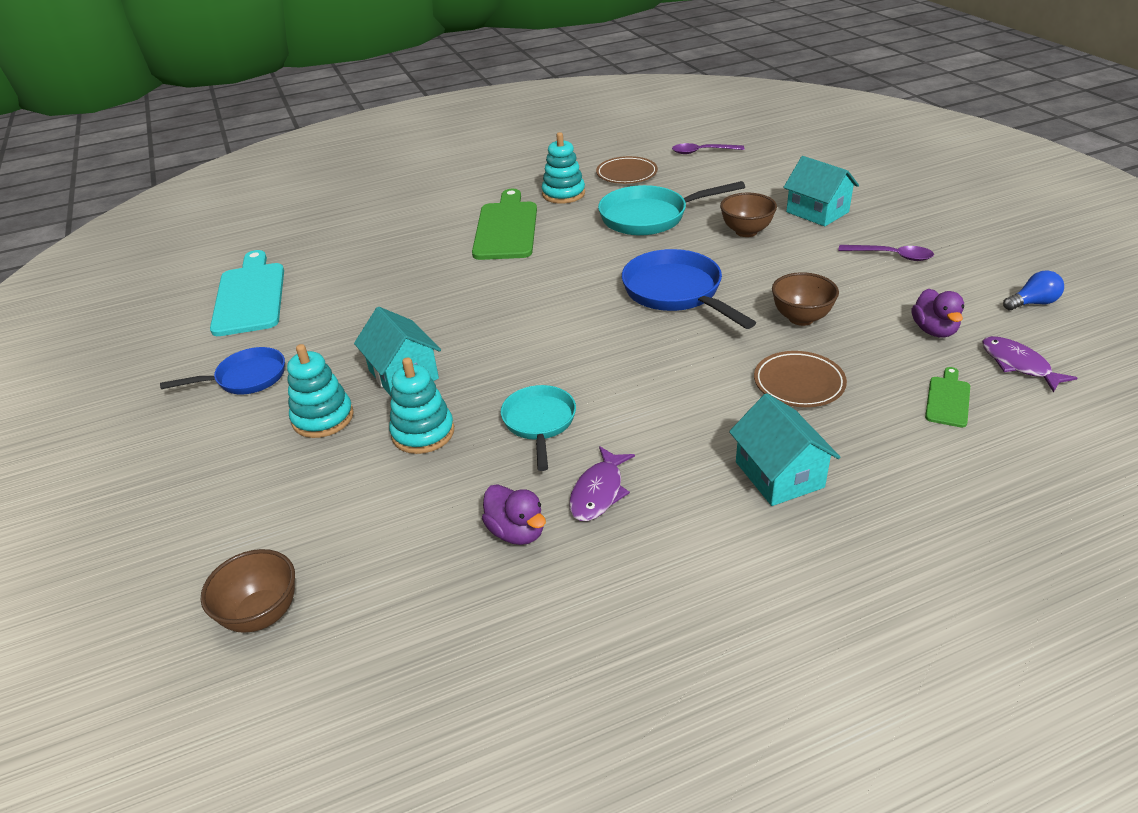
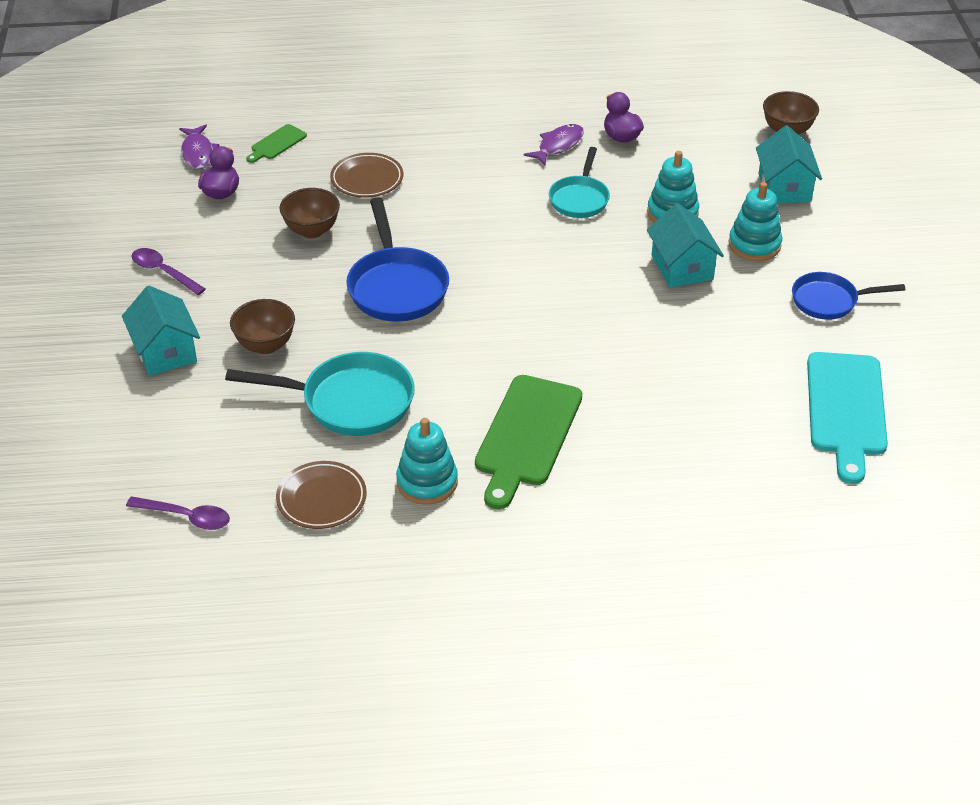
camera: 165 degrees left, 5 degrees up
turquoise house [729,393,840,506] -> turquoise house moved to [756,125,822,203]
blue light bulb [1003,270,1064,310] -> none

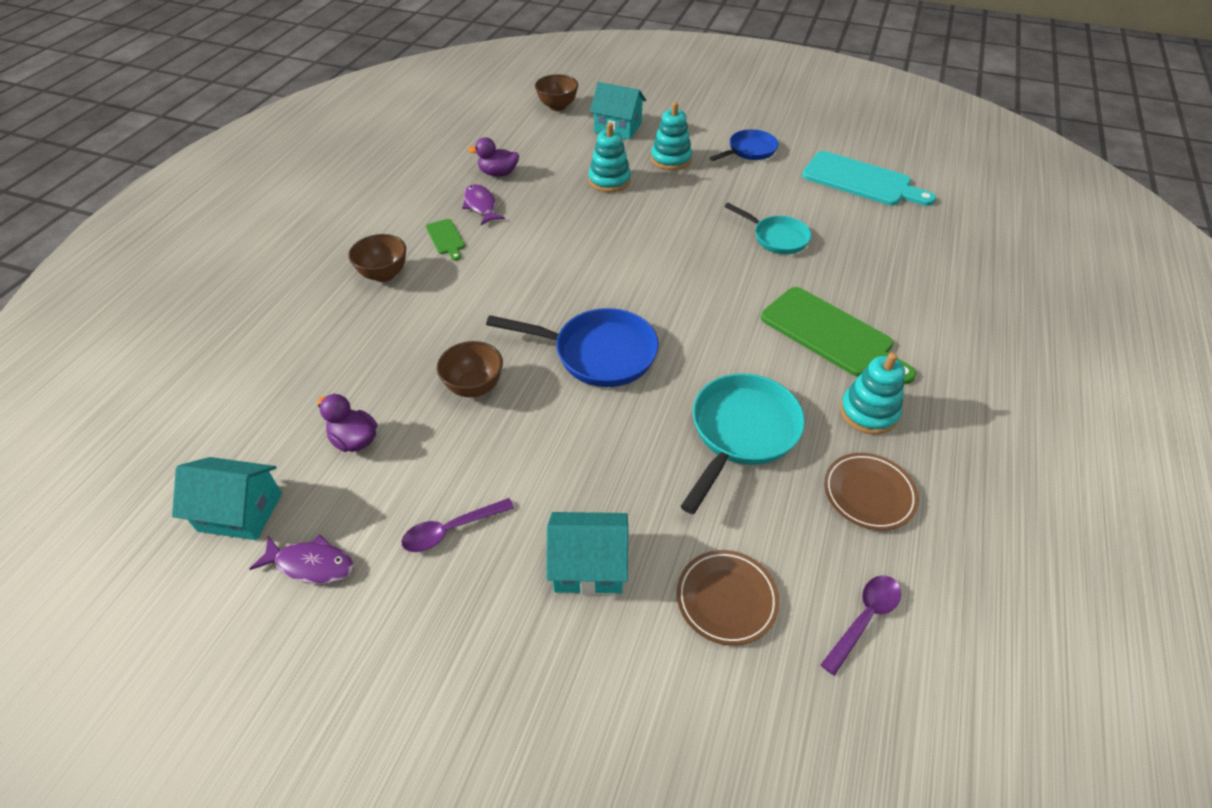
camera: 65 degrees left, 5 degrees up
purple fish [179,125,220,169] -> purple fish moved to [249,535,354,584]
brown bowl [230,299,295,354] -> brown bowl moved to [348,234,406,282]
green cutting board [246,124,307,163] -> green cutting board moved to [426,219,465,261]
brown plate [330,153,403,198] -> brown plate moved to [677,550,779,646]
turquoise pan [549,147,610,218] -> turquoise pan moved to [725,203,811,254]
turquoise house [647,203,724,288] -> turquoise house moved to [172,457,282,540]
blue pan [792,272,905,320] -> blue pan turned 150 degrees counterclockwise [709,129,778,161]

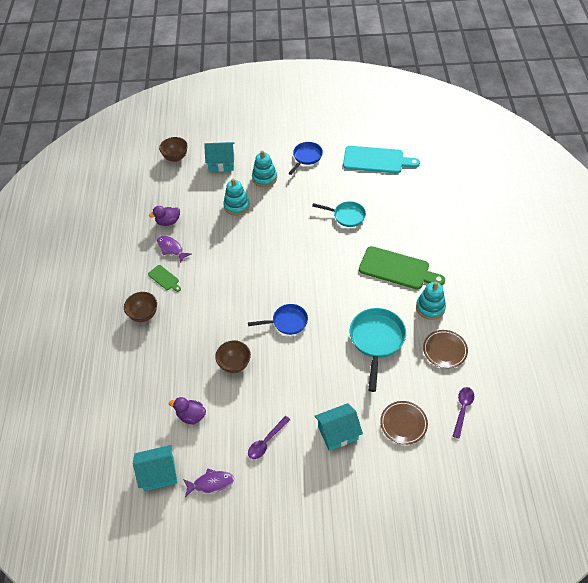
camera: 20 degrees left, 5 degrees up
blue pan [486,308,659,387] -> blue pan [248,304,308,335], size x0.64

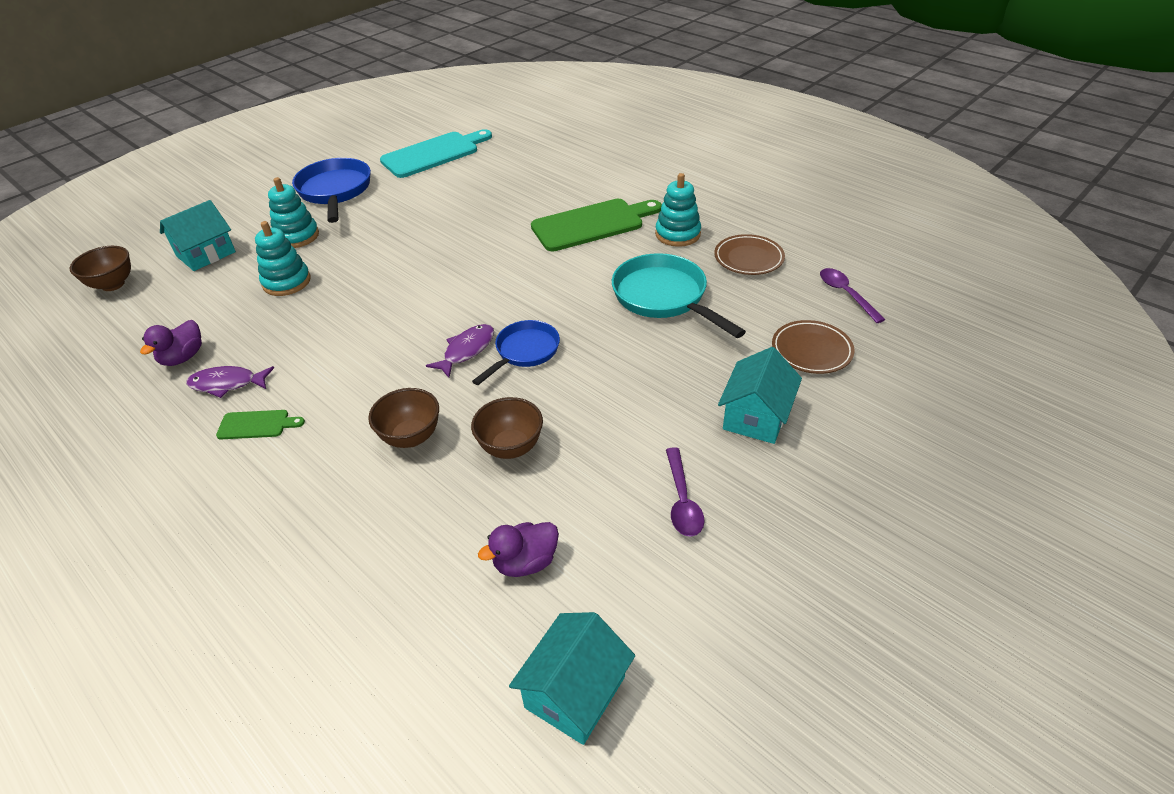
camera: 45 degrees left, 10 degrees down
brown bowl [124,292,157,322] -> brown bowl moved to [368,388,439,448]
purple fish [183,468,234,497] -> purple fish moved to [426,324,494,378]
blue pan [289,142,323,175] -> blue pan [292,158,371,223], size x1.57
turquoise pan [312,201,366,227] -> none

